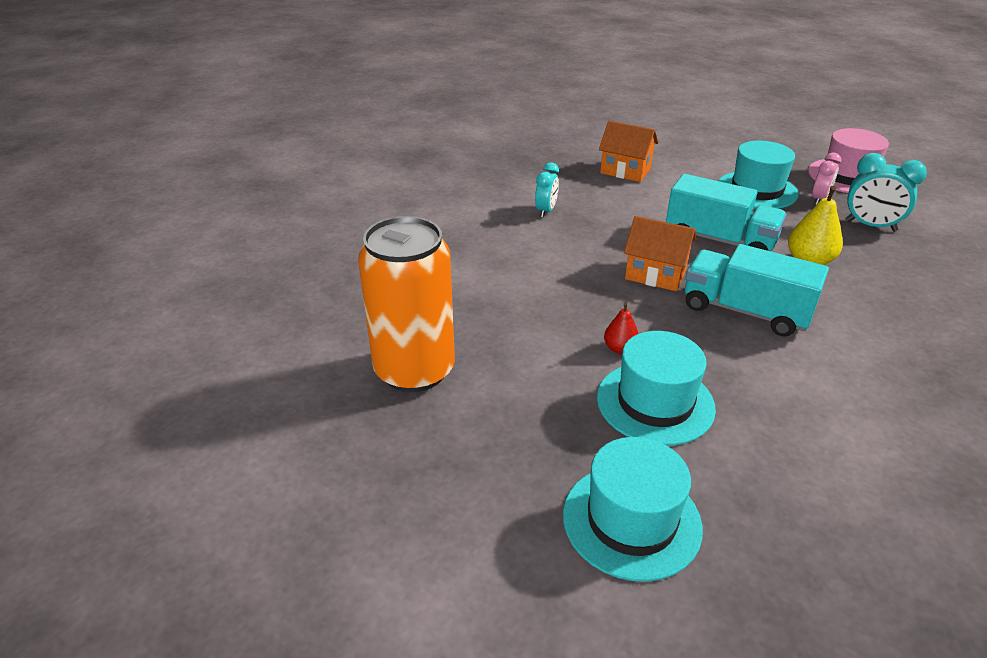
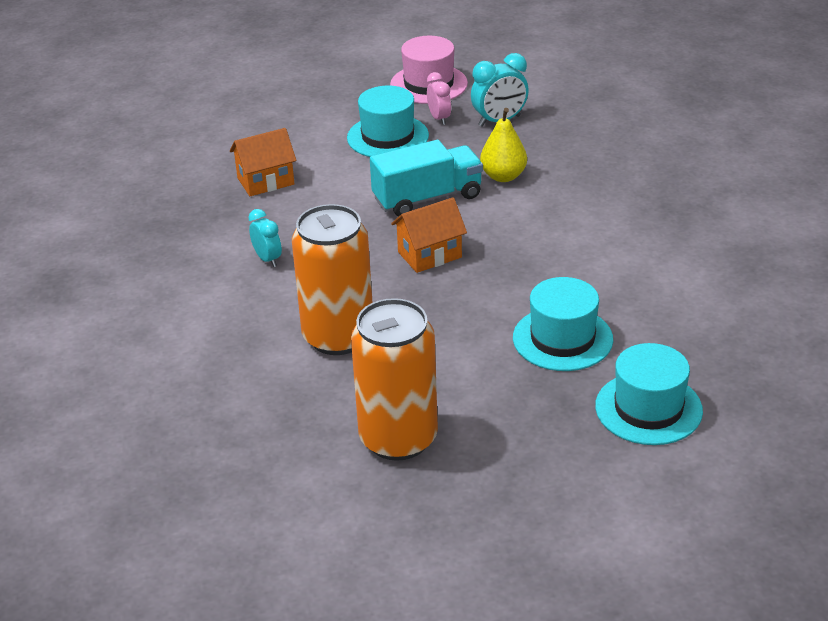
camera: 50 degrees left, 0 degrees up
red pear [604,302,639,354] -> none
turquoise truck [685,244,829,337] -> none
none -> orange can [292,204,373,355]

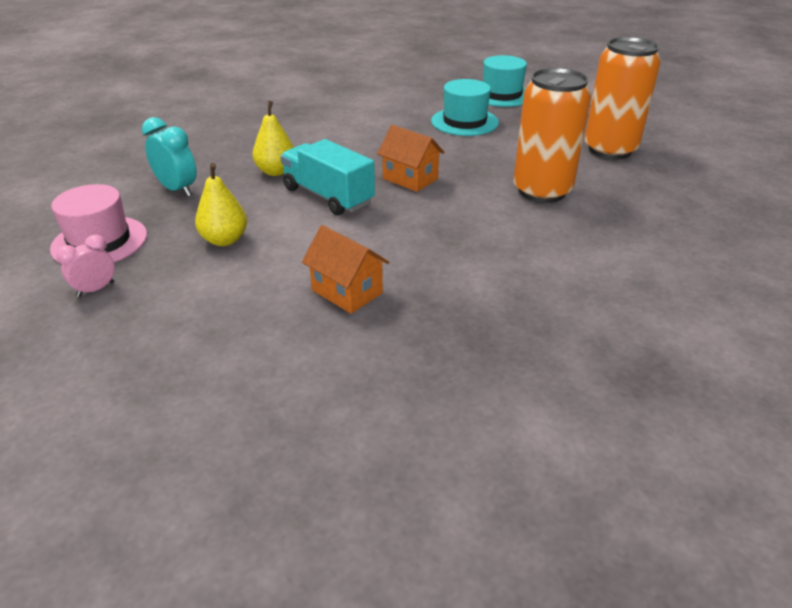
camera: 115 degrees left, 0 degrees up
turquoise clock [248,209,282,267] -> none
turquoise hat [347,86,429,157] -> yellow pear [195,163,247,246]
pink clock [427,72,451,125] -> pink clock moved to [56,234,115,297]

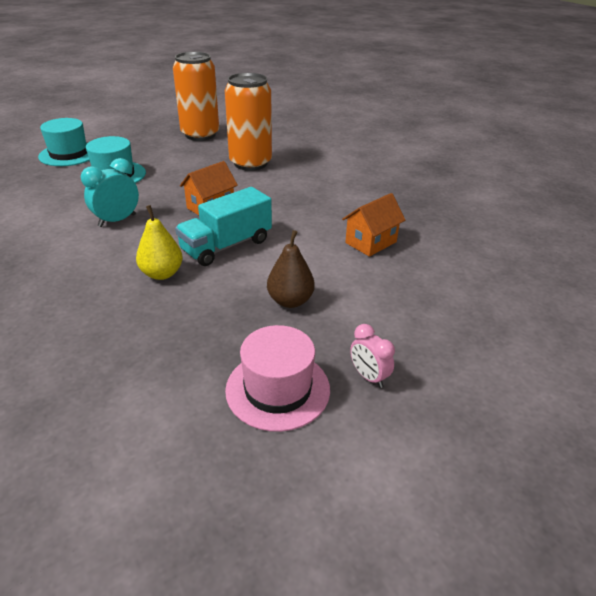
camera: 85 degrees left, 0 degrees up
turquoise clock [142,117,196,197] -> turquoise clock moved to [81,158,139,227]
yellow pear [195,163,247,246] -> brown pear [267,230,315,308]

